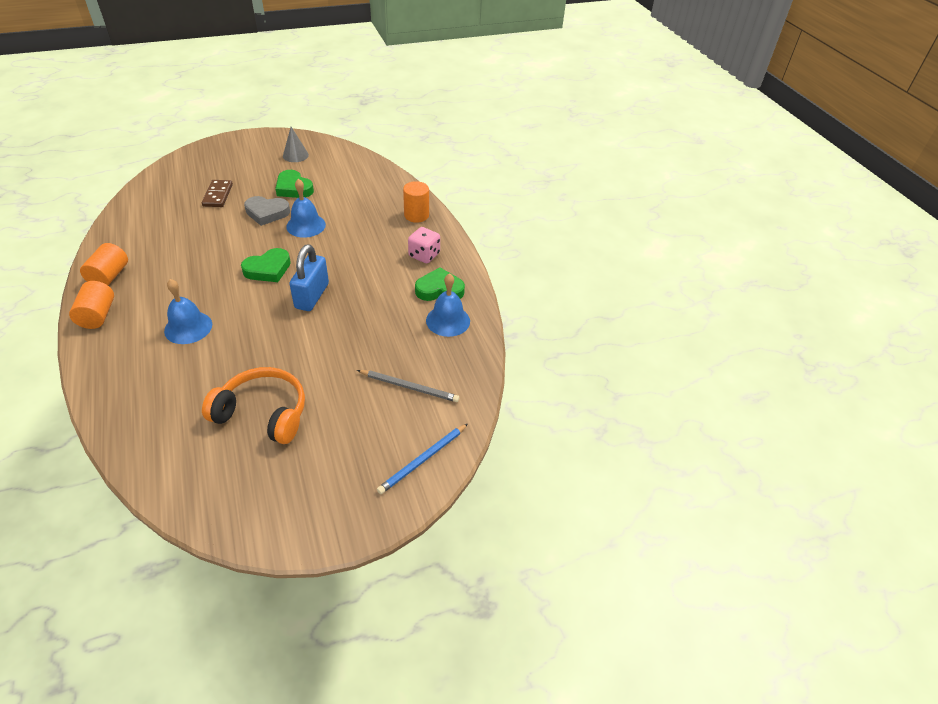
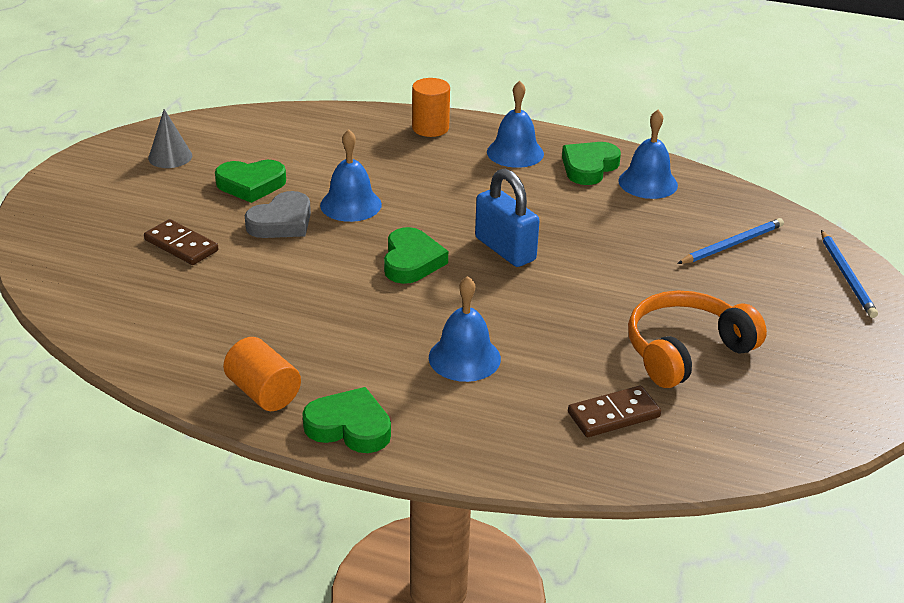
camera: 50 degrees left, 10 degrees down
orange cylinder [69,281,114,329] -> green heart [302,387,391,453]
grey pencil [357,370,459,402] -> blue pencil [677,218,784,264]
pink dice [408,227,440,263] -> blue bell [487,81,544,168]
none -> brown domino [568,386,661,437]

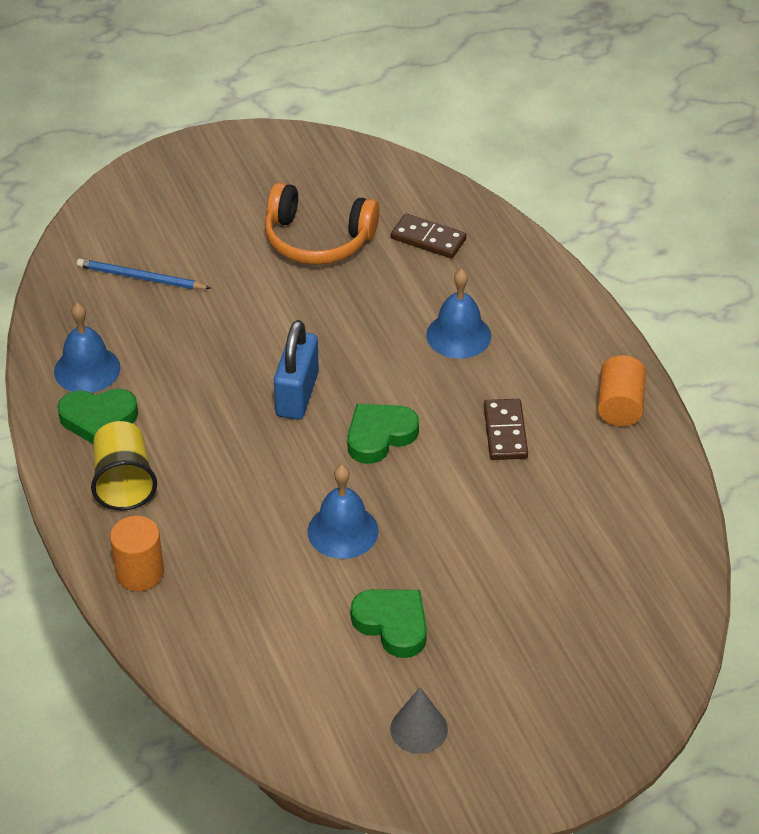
camera: 130 degrees left, 10 degrees up
brown domino [144,219,218,265] -> brown domino moved to [484,399,528,460]
grey heart [245,191,311,238] -> none
green heart [302,387,391,453] -> none
blue bell [487,81,544,168] -> yellow cup [91,421,157,510]
blue pencil [821,230,878,318] -> none

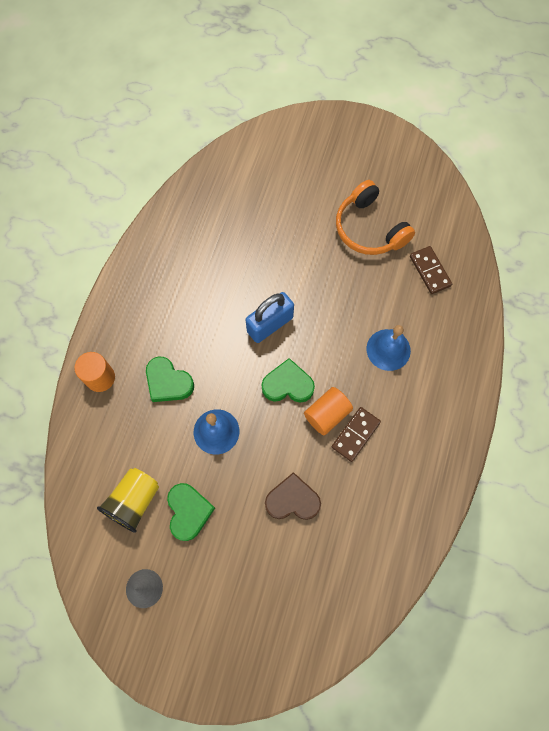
camera: 40 degrees right, 25 degrees up
blue bell [54,303,120,393] -> none
green heart [58,389,138,445] -> green heart moved to [146,357,194,402]
blue pencil [77,259,211,289] -> none
yellow cup [91,421,157,510] -> yellow cup moved to [97,468,159,533]
orange cylinder [597,355,646,426] -> orange cylinder moved to [304,387,353,435]
none -> brown heart [265,472,321,520]

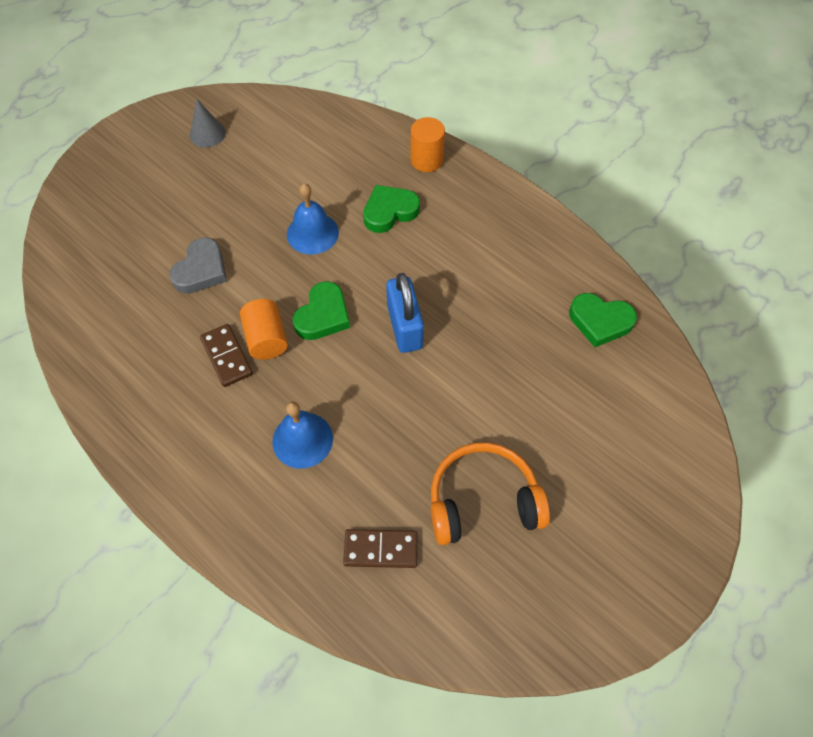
camera: 115 degrees right, 10 degrees down
yellow cup [97,468,159,533] -> none
green heart [167,483,215,541] -> green heart moved to [569,293,637,347]
brown heart [265,472,321,520] -> grey heart [169,238,227,294]

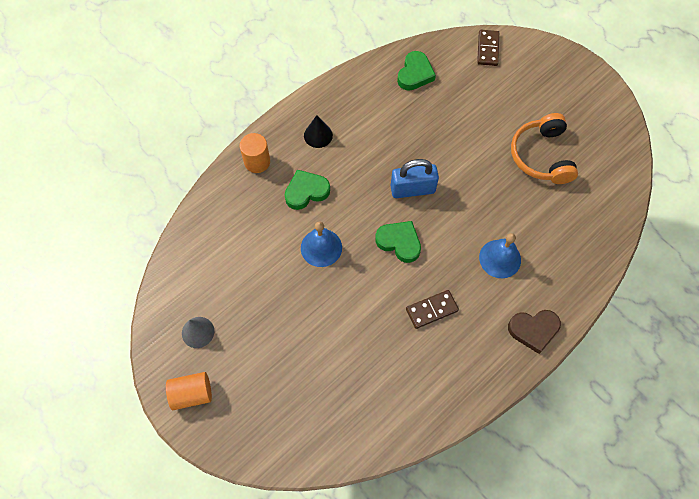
camera: 85 degrees left, 5 degrees up
grey heart [169,238,227,294] -> none
orange cylinder [240,299,288,360] -> orange cylinder moved to [166,372,212,410]
brown domino [343,529,418,568] -> brown domino moved to [477,30,499,66]
green heart [363,185,420,233] -> green heart turned 90 degrees clockwise [285,170,330,210]
none -> black cone [304,115,333,148]
none -> brown heart [508,310,561,354]

